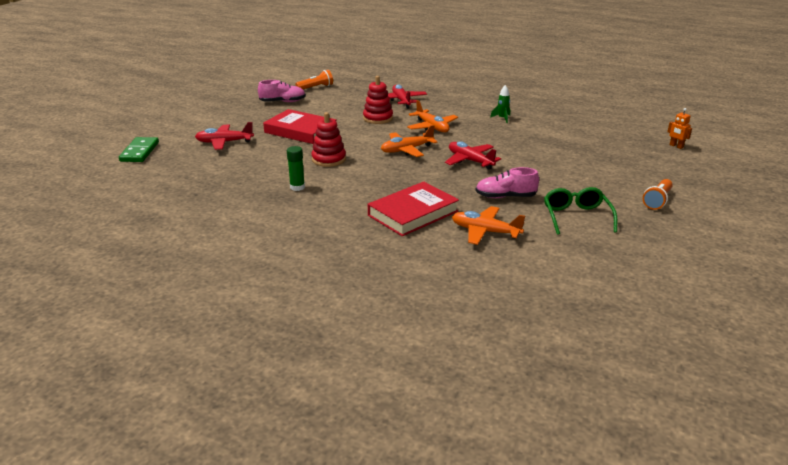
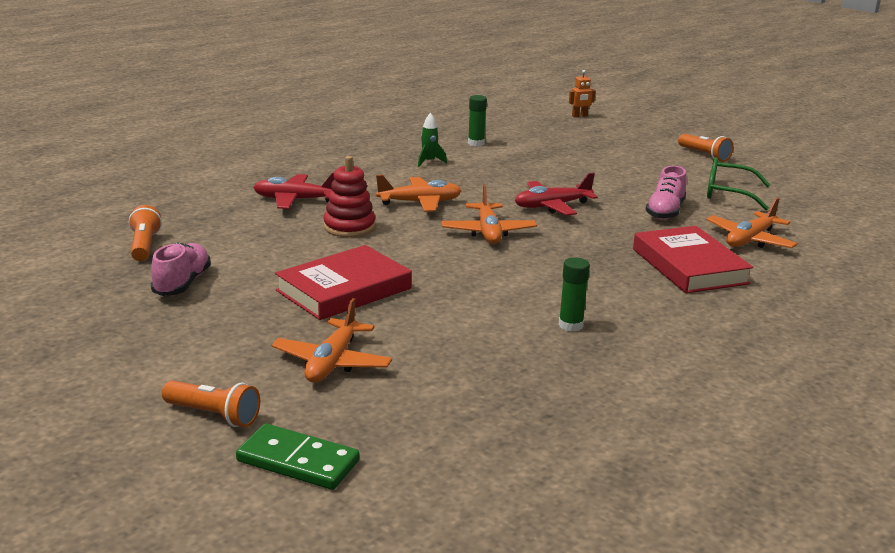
camera: 70 degrees left, 5 degrees down
red plane [195,122,254,150] -> orange plane [272,298,392,382]
red stacking toy [311,112,346,167] -> none
none -> orange flashlight [162,381,260,427]
none -> green glue stick [468,95,487,146]

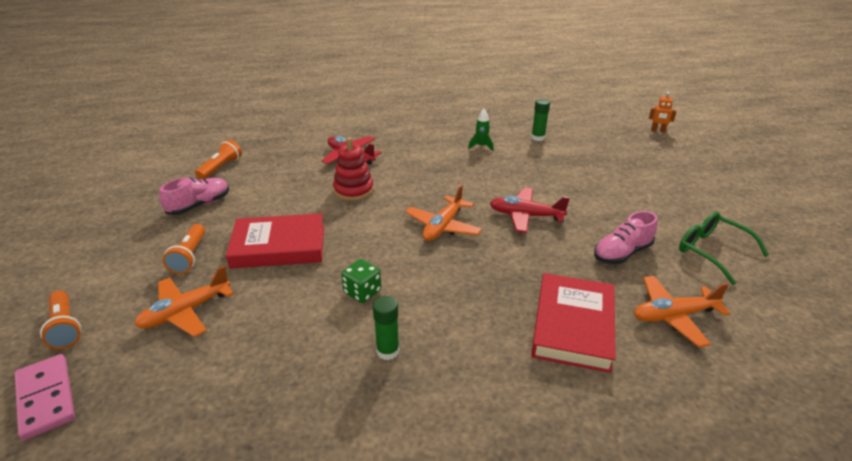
camera: 35 degrees right, 10 degrees up
green domino [236,423,360,490] -> pink domino [15,354,75,441]
orange plane [376,175,462,212] -> none
orange flashlight [678,134,733,162] -> orange flashlight moved to [163,224,205,274]
none -> green dice [341,259,381,303]

